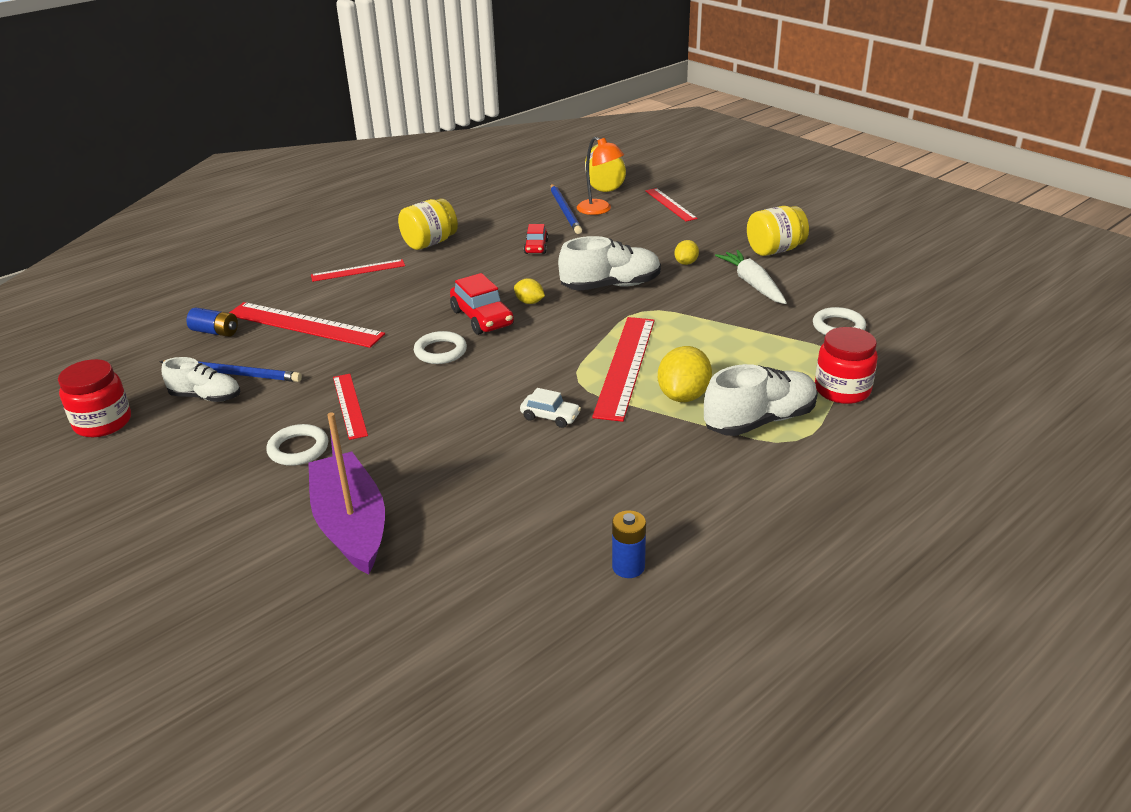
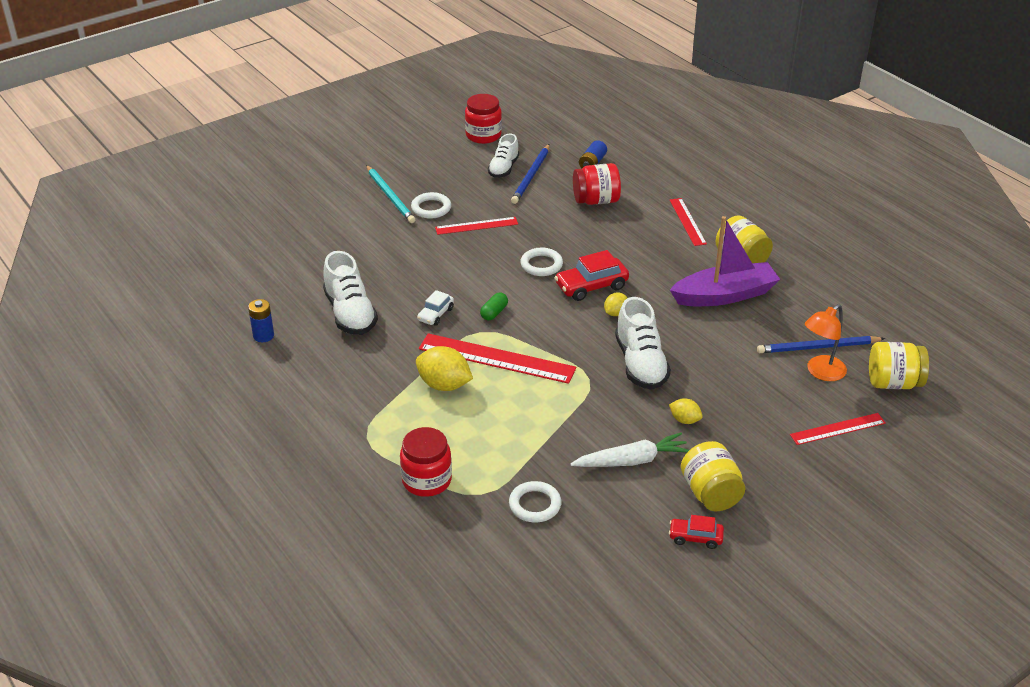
camera: 95 degrees right, 5 degrees up
red ruler [229,302,385,348] -> red jar [573,163,621,205]
purple boat [308,412,385,575] -> purple boat moved to [670,216,780,306]
red car [524,224,548,254] -> red car moved to [669,515,724,549]
white shoe [704,364,818,436] -> white shoe moved to [323,251,378,335]
none -> turquoise pencil [366,165,416,223]
none -> green capsule [480,292,508,320]

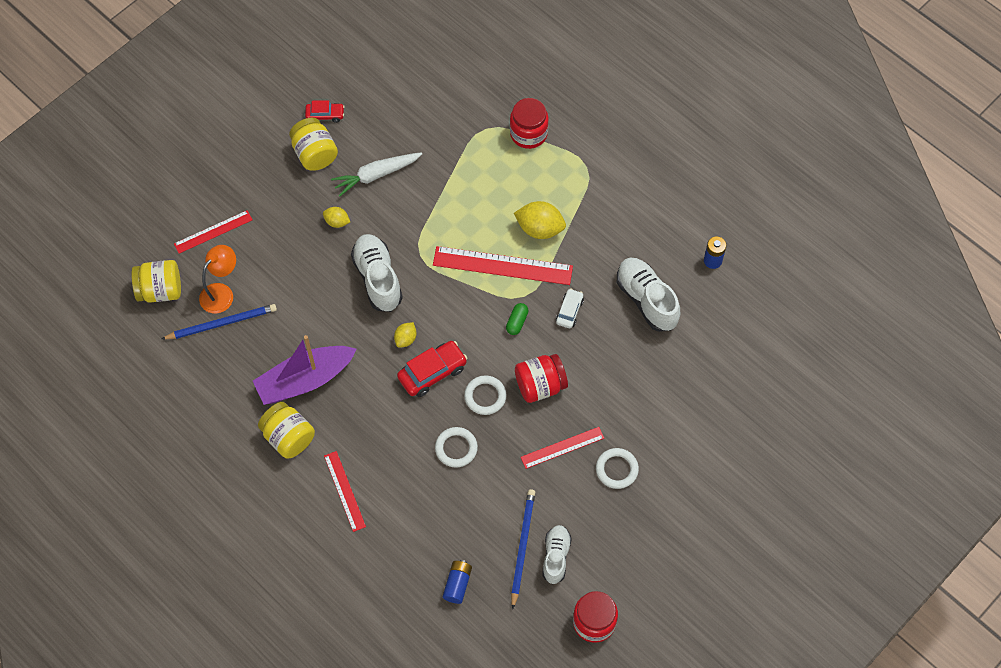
camera: 170 degrees right, 25 degrees up
turquoise pencil [366,165,416,223] -> none
white ring [509,481,561,522] -> white ring moved to [435,427,478,467]
red jar [573,163,621,205] -> red jar moved to [515,354,568,403]

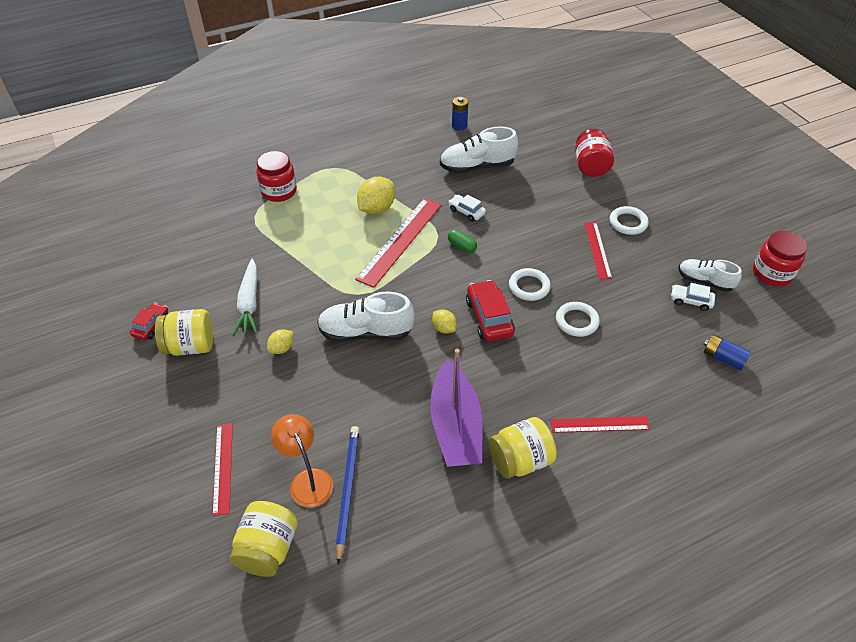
camera: 70 degrees left, 15 degrees down
blue pencil [511,489,535,610] -> white car [671,283,715,311]
red jar [515,354,568,403] -> red jar moved to [575,129,614,177]

